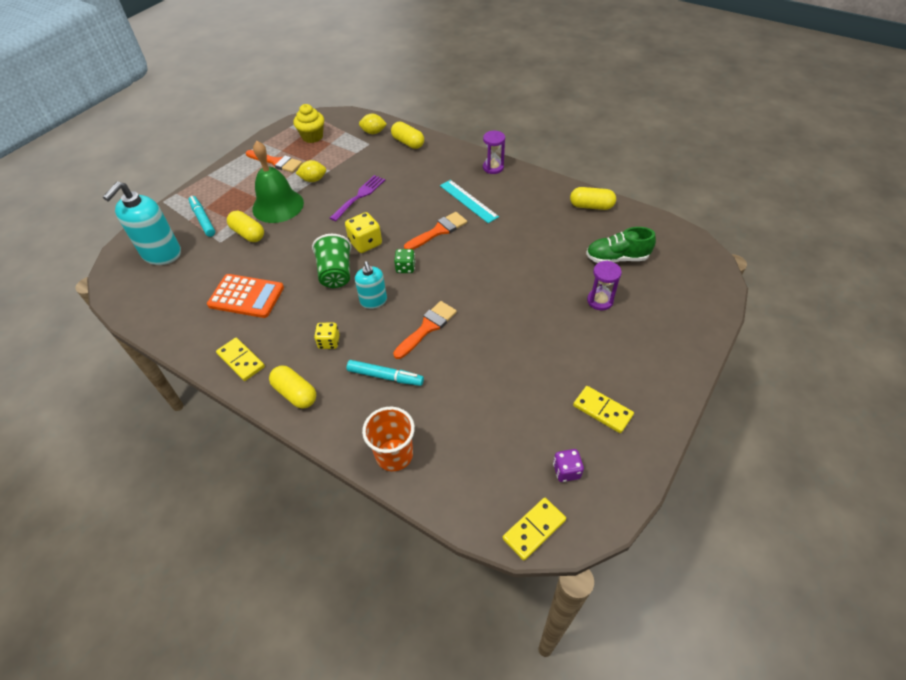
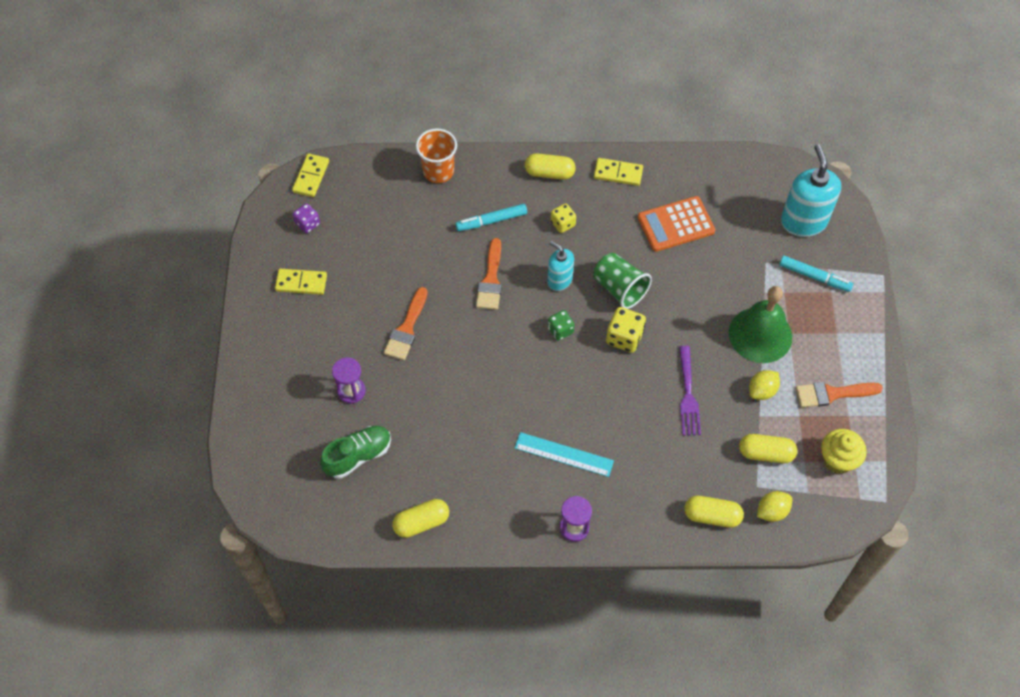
camera: 145 degrees right, 10 degrees up
yellow capsule [227,211,264,242] -> yellow capsule moved to [739,434,797,463]
orange brush [404,212,467,249] -> orange brush moved to [384,287,427,360]

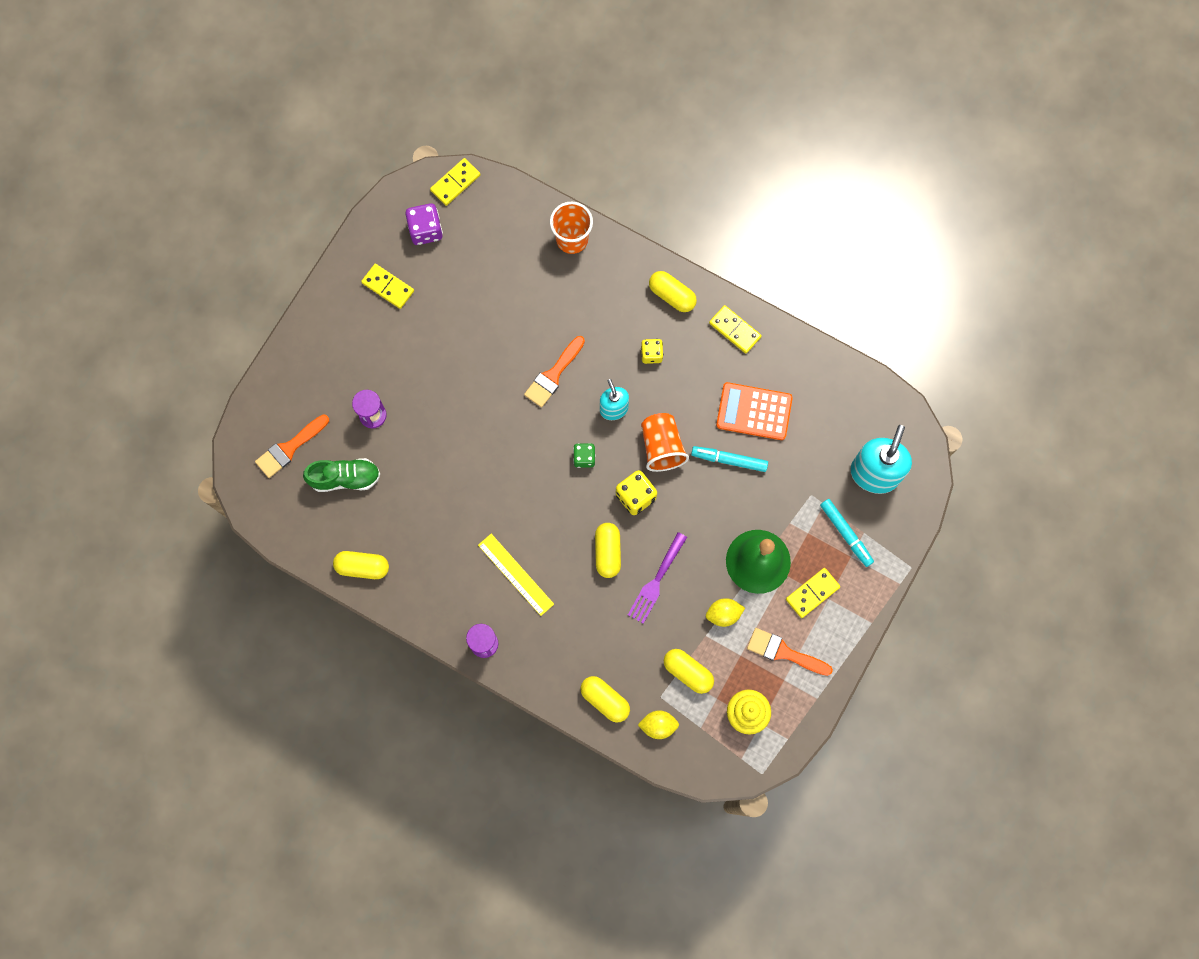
camera: 30 degrees right, 15 degrees up
purple dice [293,203,320,233] -> purple dice [405,203,443,245], size x1.52
orange brush [384,287,427,360] -> orange brush moved to [255,414,329,478]
turquoise marker [456,204,527,231] -> turquoise marker moved to [691,446,768,472]
turquoise ruler [515,432,614,477] -> yellow ruler [478,534,554,616]
green cup [594,253,652,309] -> orange cup [641,413,689,472]
none -> yellow capsule [595,523,621,578]
none -> yellow domino [786,568,840,618]

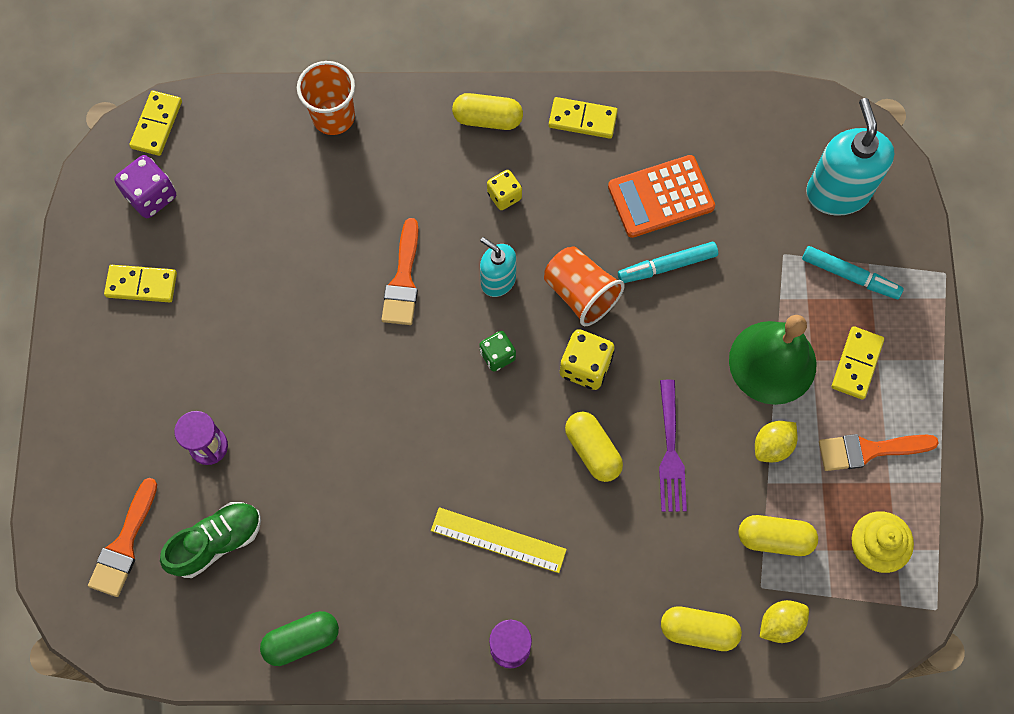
camera: 30 degrees left, 5 degrees down
yellow capsule [333,551,389,579] -> green capsule [260,611,339,666]

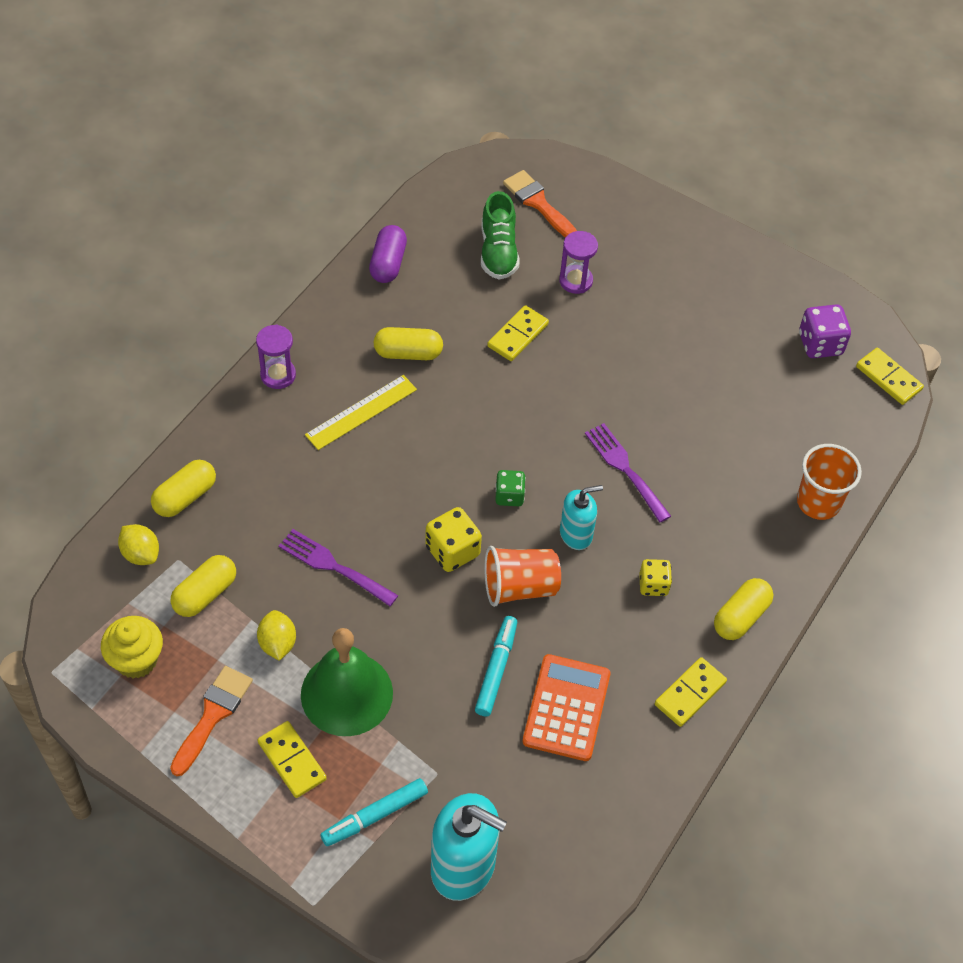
camera: 120 degrees right, 15 degrees down
yellow domino [104,265,177,302] -> yellow domino moved to [488,305,549,361]
green capsule [260,611,339,666] -> purple capsule [369,225,407,283]
orange brush [381,218,419,325] -> purple fork [585,423,671,523]
yellow capsule [565,412,623,482] -> yellow capsule moved to [374,327,443,360]
yellow lemon [760,600,809,643] -> yellow lemon turned 45 degrees counterclockwise [118,524,159,565]

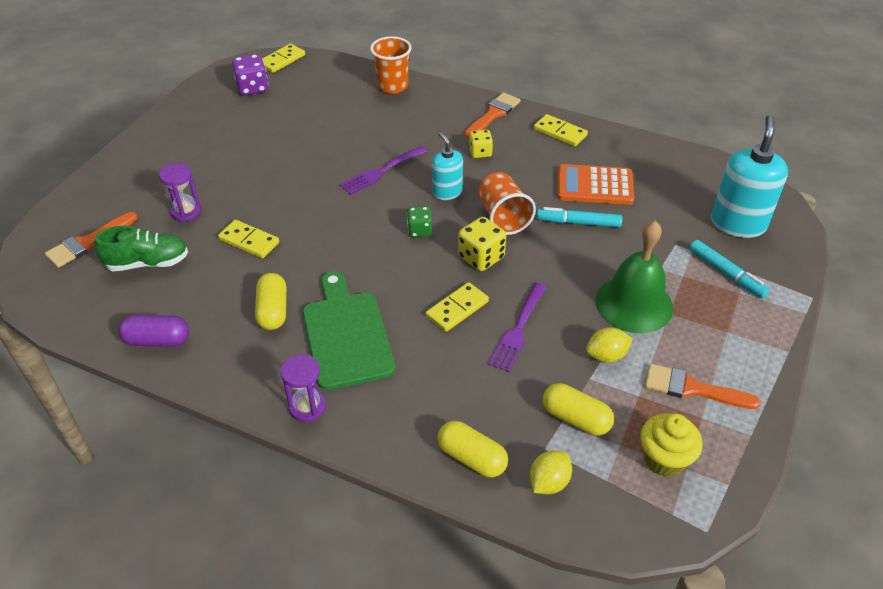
camera: 95 degrees left, 10 degrees down
yellow domino [258,721,327,798] -> yellow domino moved to [426,282,489,332]
yellow ruler [305,375,417,450] -> green cutting board [303,271,395,390]
yellow capsule [714,578,774,640] -> orange brush [465,92,520,138]

